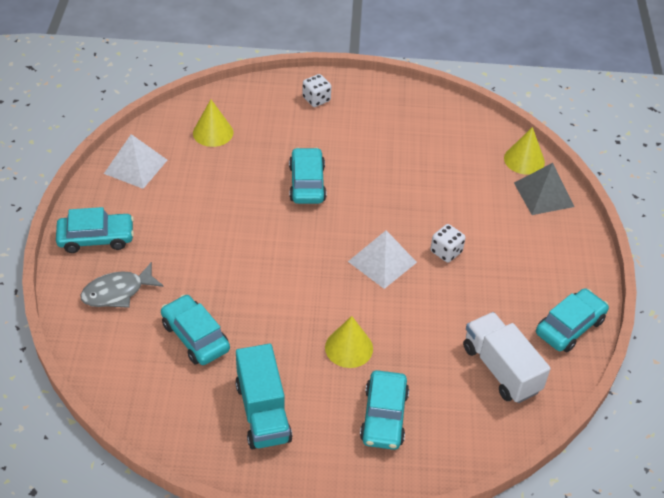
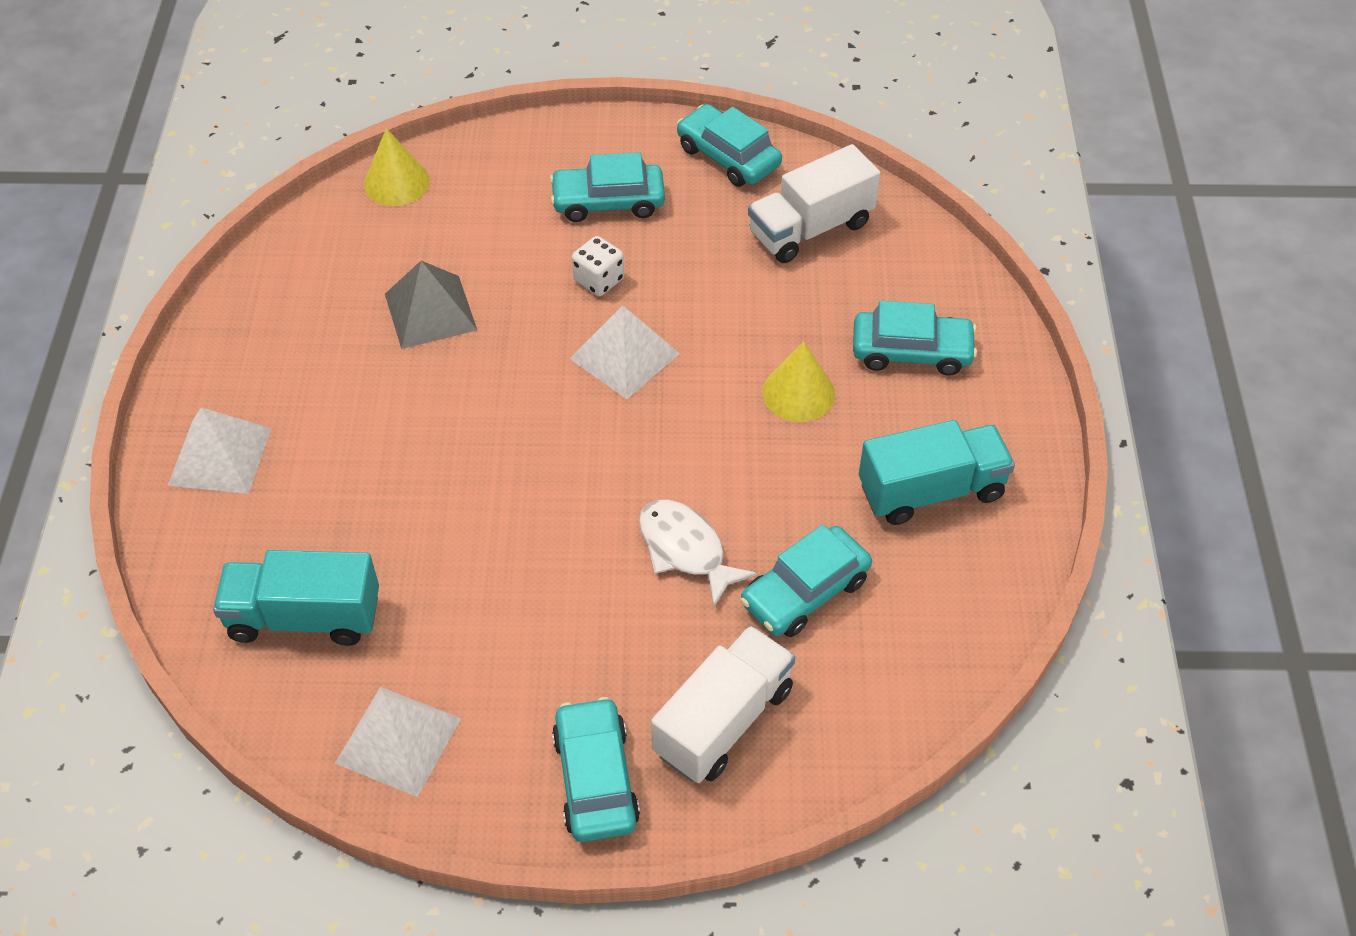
camera: 90 degrees left, 5 degrees up
grey fish [81,262,164,308] -> white truck [651,625,795,783]
yellow cone [193,100,233,147] -> turquoise truck [213,550,379,646]
turquoise car [289,148,327,204] -> turquoise car moved to [550,152,665,222]
white dice [302,74,331,107] -> white pyramid [168,407,271,494]
grey pyramid [514,163,574,215] -> grey pyramid moved to [385,261,477,349]
none -> white fish [639,500,757,607]

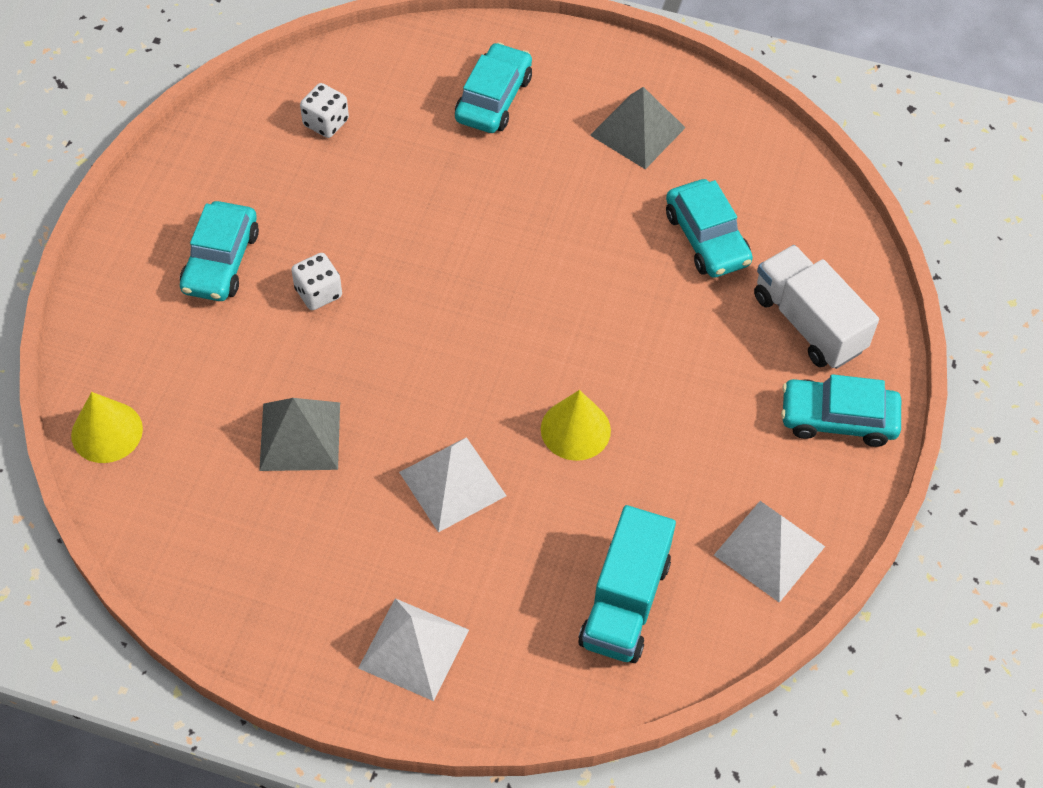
camera: 75 degrees left, 5 degrees up
white pyramid [569,305,680,399] -> white pyramid moved to [399,437,506,532]
white fish [639,500,757,607] -> none
turquoise car [677,104,782,187] -> none
white truck [748,144,881,263] -> white dice [300,83,349,138]
yellow cone [762,341,835,422] -> yellow cone moved to [541,390,611,461]
turquoise truck [859,420,1015,525] -> grey pyramid [590,87,686,169]

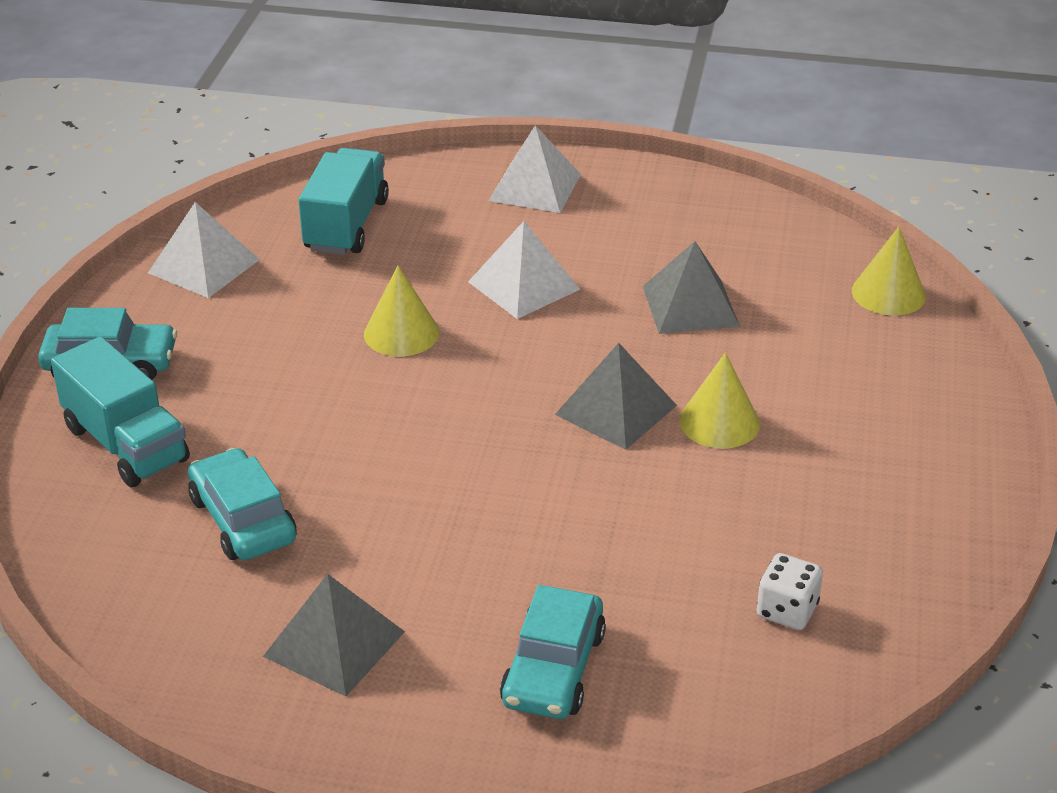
camera: 175 degrees right, 20 degrees down
turquoise car [180,201,259,301] -> none
white dice [291,253,342,310] -> yellow cone [679,352,760,449]
white truck [754,245,879,369] -> turquoise truck [51,336,190,487]
none -> grey pyramid [555,343,677,450]

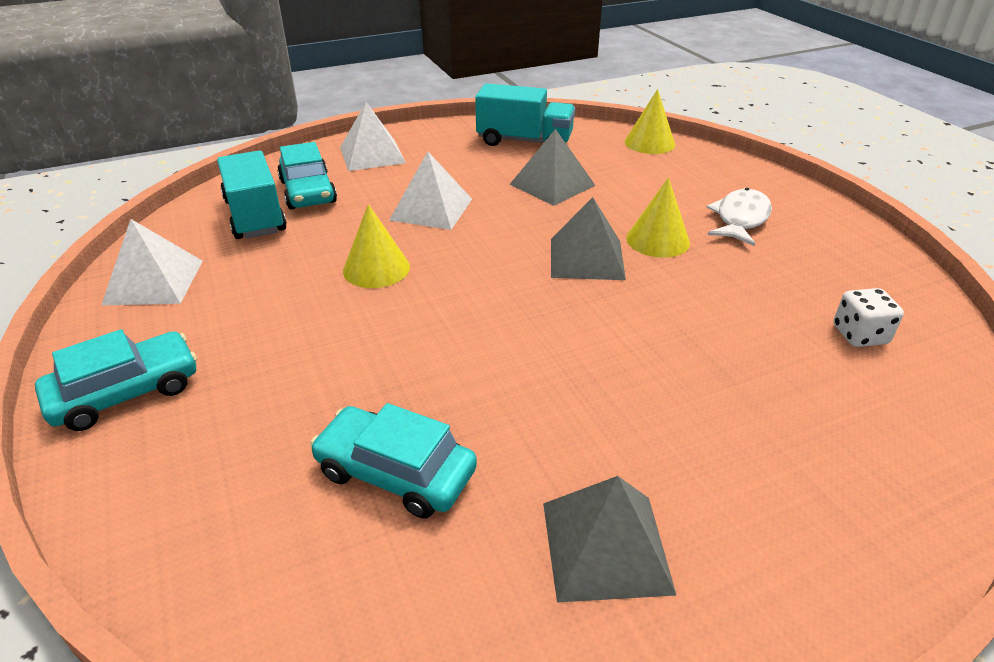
camera: 35 degrees left, 0 degrees up
turquoise truck [51,336,190,487] -> turquoise truck moved to [475,83,575,146]
turquoise car [500,585,606,719] -> turquoise car moved to [277,142,337,209]
none -> white fish [706,188,772,246]

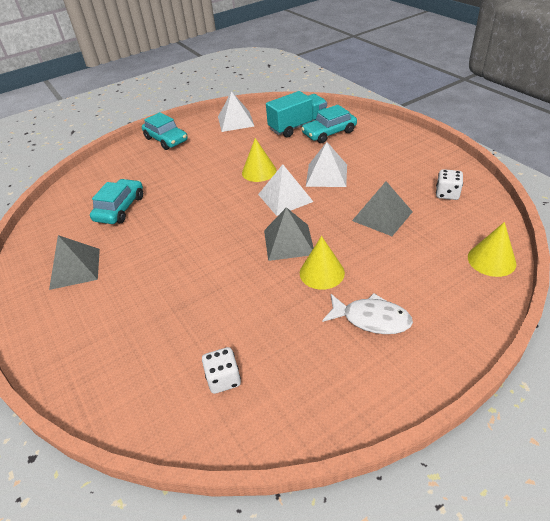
camera: 85 degrees right, 5 degrees up
white pyramid [340,102,406,171] -> white pyramid moved to [258,164,313,216]
turquoise truck [475,83,575,146] -> white dice [436,169,463,200]

